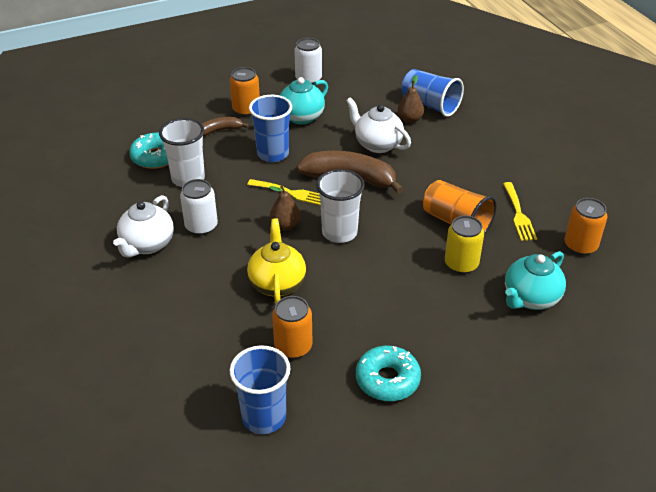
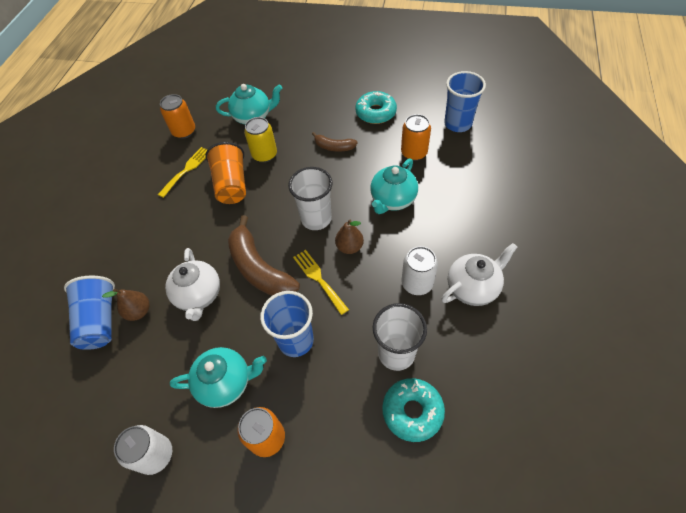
camera: 140 degrees left, 15 degrees up
brown banana [202,117,249,136] -> brown banana moved to [312,132,358,152]
yellow teapot [247,218,306,304] -> turquoise teapot [370,158,418,214]

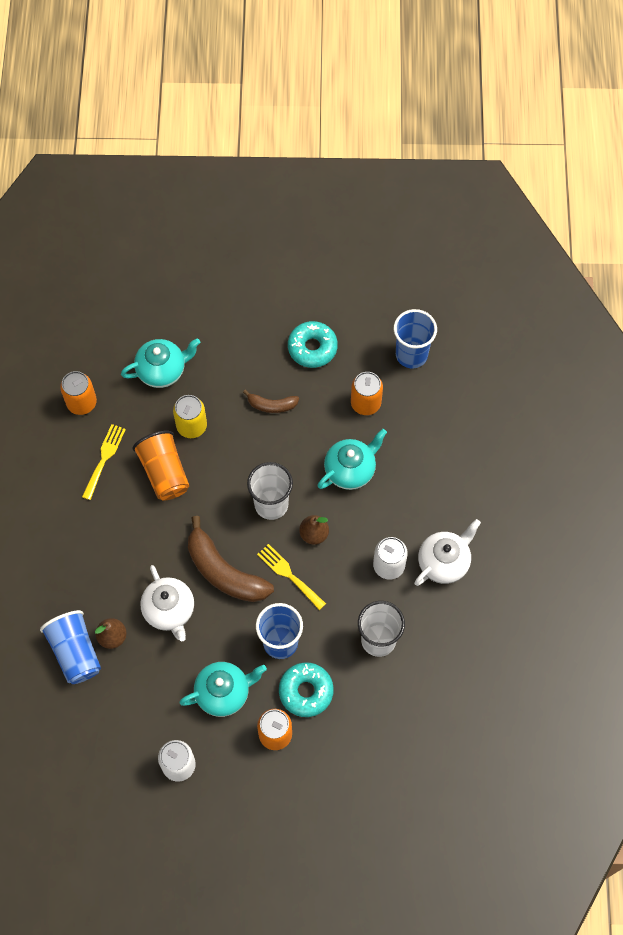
camera: 15 degrees left, 10 degrees up
turquoise teapot [370,158,418,214] -> turquoise teapot turned 150 degrees counterclockwise [317,429,387,490]
turquoise donut [382,378,445,442] -> turquoise donut moved to [279,663,334,717]

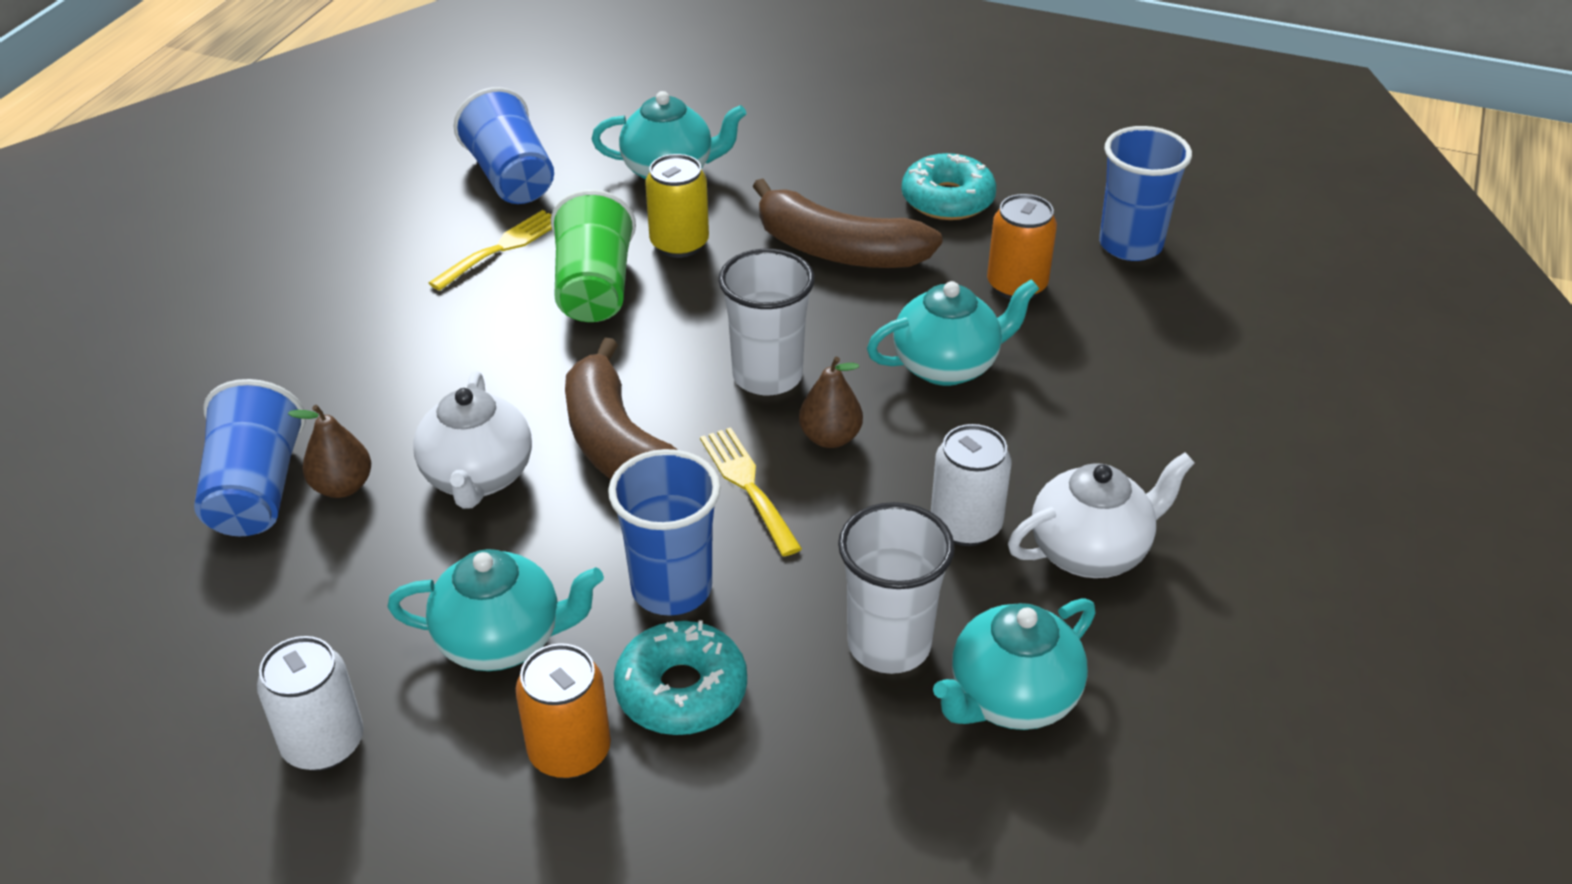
camera: 20 degrees right, 25 degrees down
orange can [60,371,97,415] -> blue cup [454,87,554,204]
orange cup [132,430,189,500] -> green cup [551,190,636,322]
brown banana [243,390,299,413] -> brown banana [753,179,943,268], size x1.91
none -> turquoise teapot [933,598,1095,730]

